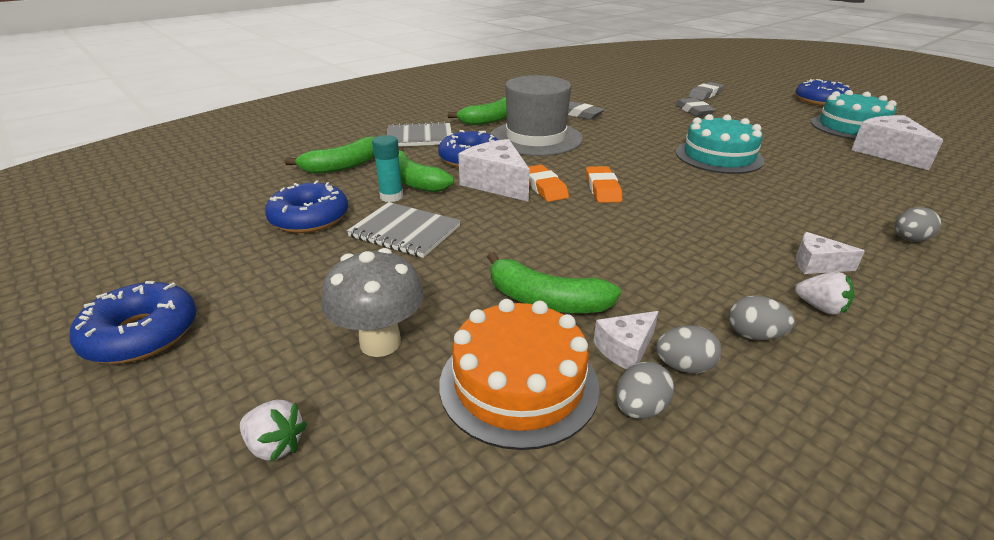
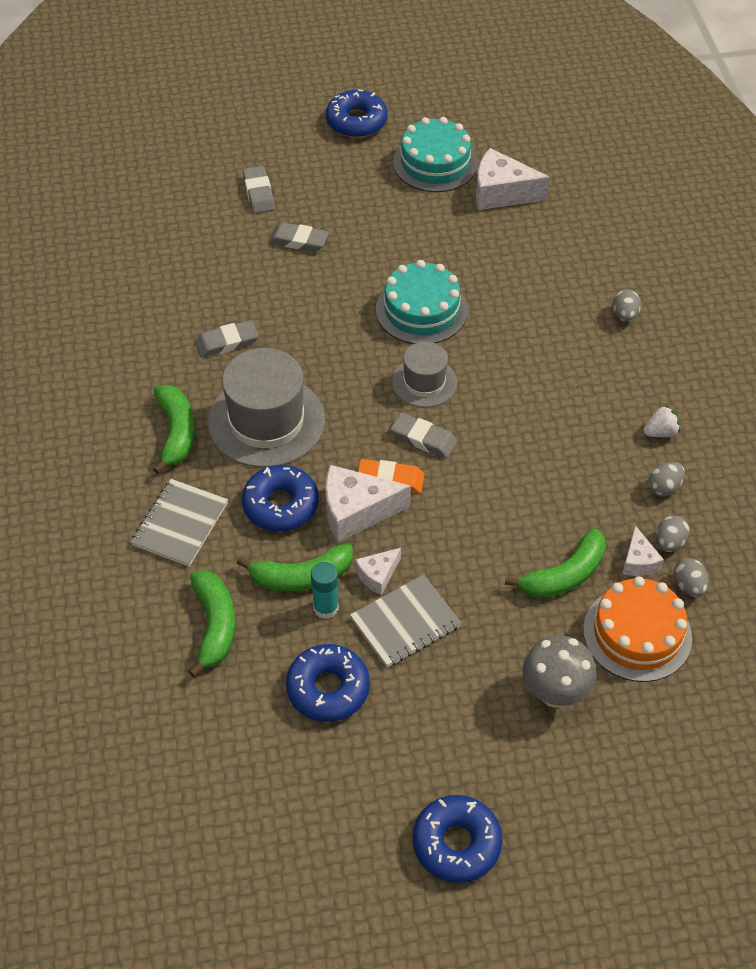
camera: 60 degrees left, 20 degrees up
white strawberry [240,400,307,462] -> none
orange eraser [586,166,622,203] -> grey eraser [391,413,457,458]
white cheese [796,232,865,274] -> white cheese moved to [355,548,401,596]
none -> grey hat [392,341,457,407]

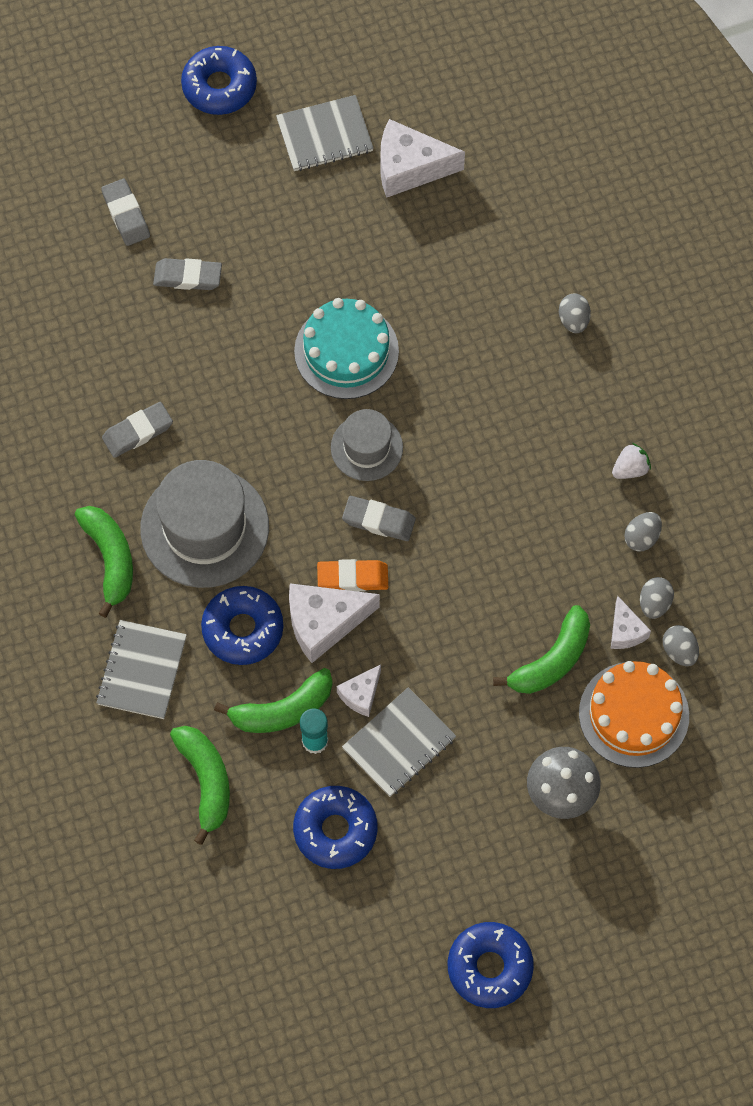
camera: 10 degrees left, 15 degrees up
turquoise cake [393,117,478,192] -> grey notebook [276,95,374,171]

